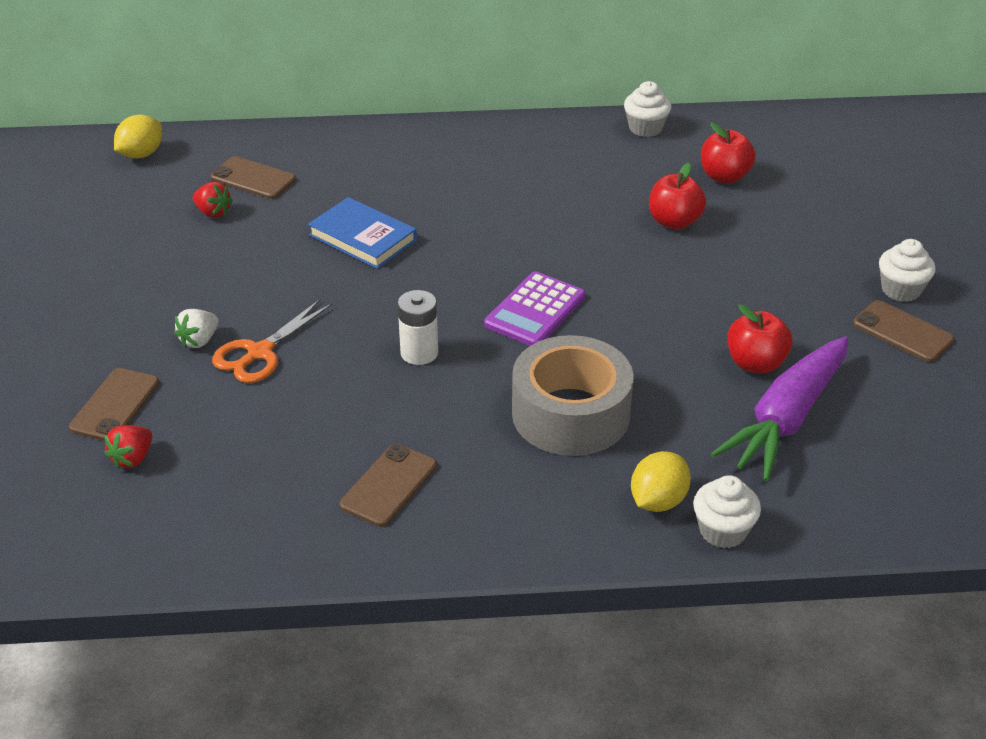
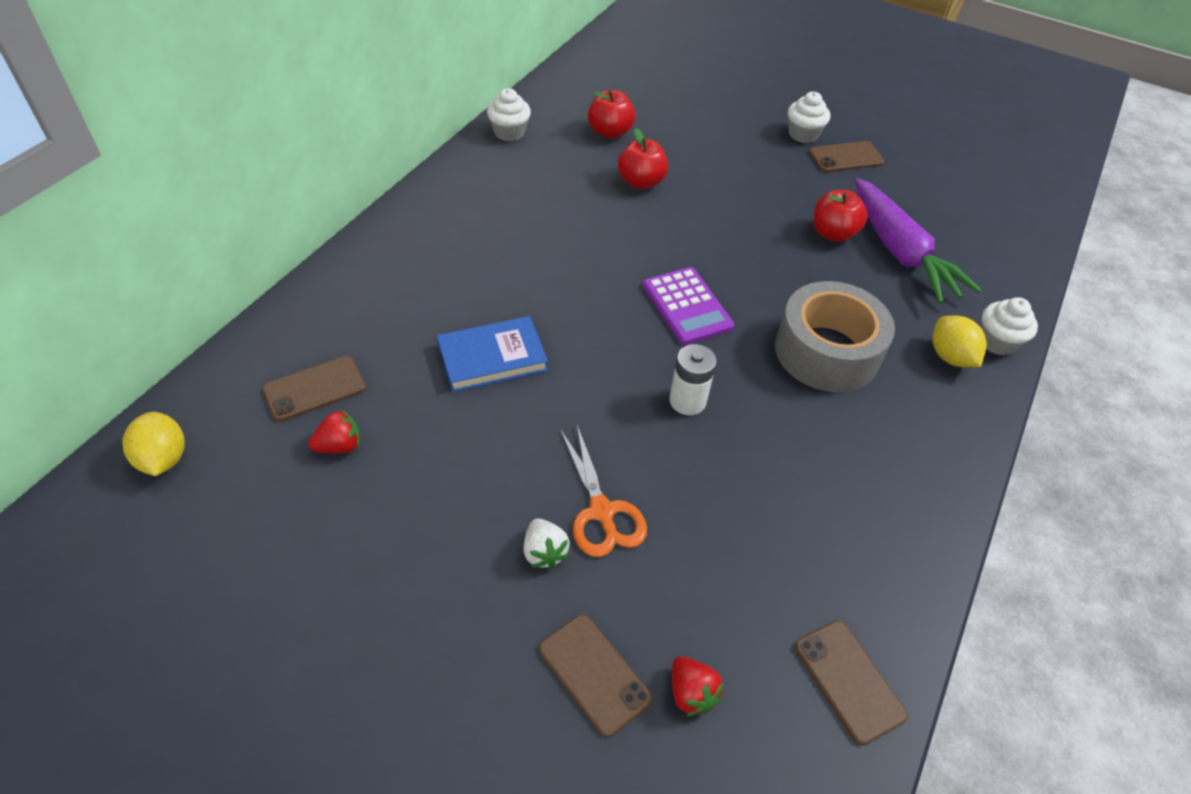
camera: 60 degrees left, 10 degrees up
brown phone [340,444,437,527] -> brown phone moved to [795,621,908,745]

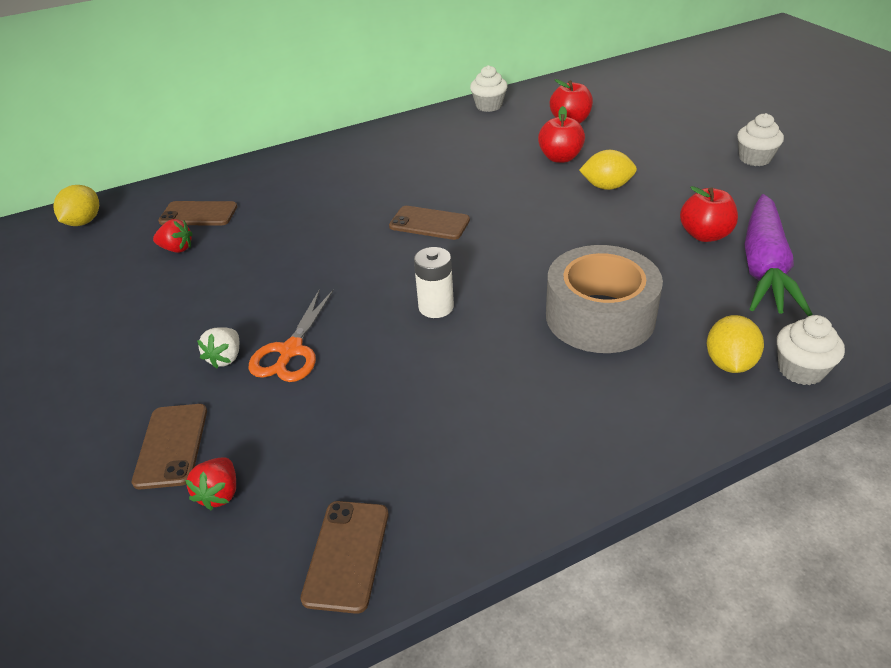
camera: 40 degrees right, 10 degrees down
blue book [437,316,548,392] -> none
purple calculator [643,267,734,345] -> none
brown phone [809,141,884,172] -> brown phone moved to [389,206,470,240]
none -> yellow lemon [579,150,637,190]

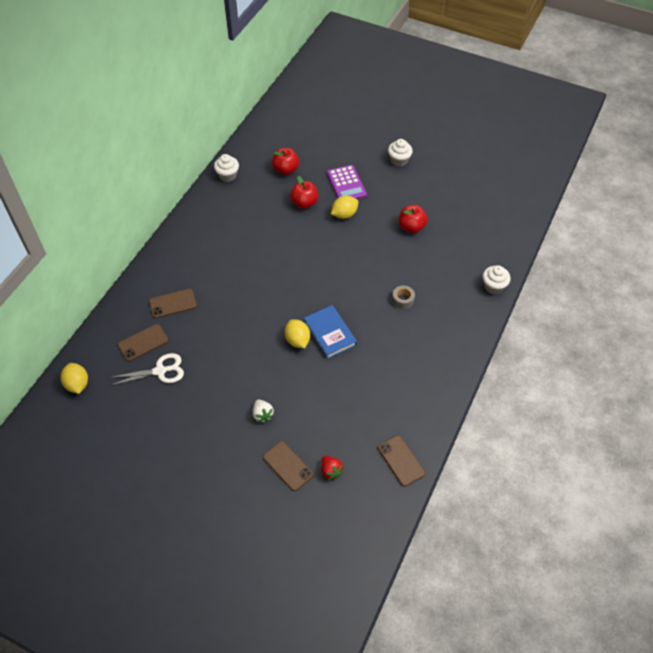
camera: 40 degrees left, 15 degrees up
red strawberry [153,219,193,253] -> white scissors [109,353,184,386]
orange scissors [249,289,334,382] -> none
brown phone [389,206,470,240] -> brown phone moved to [149,289,197,318]
white battery [414,247,454,318] -> blue book [304,305,357,359]
grey tape [546,245,663,353] -> grey tape [392,285,415,309], size x0.41
yellow lemon [707,315,764,373] -> yellow lemon moved to [285,319,310,348]
purple carrot [744,194,813,316] -> none
none -> purple calculator [327,165,367,199]

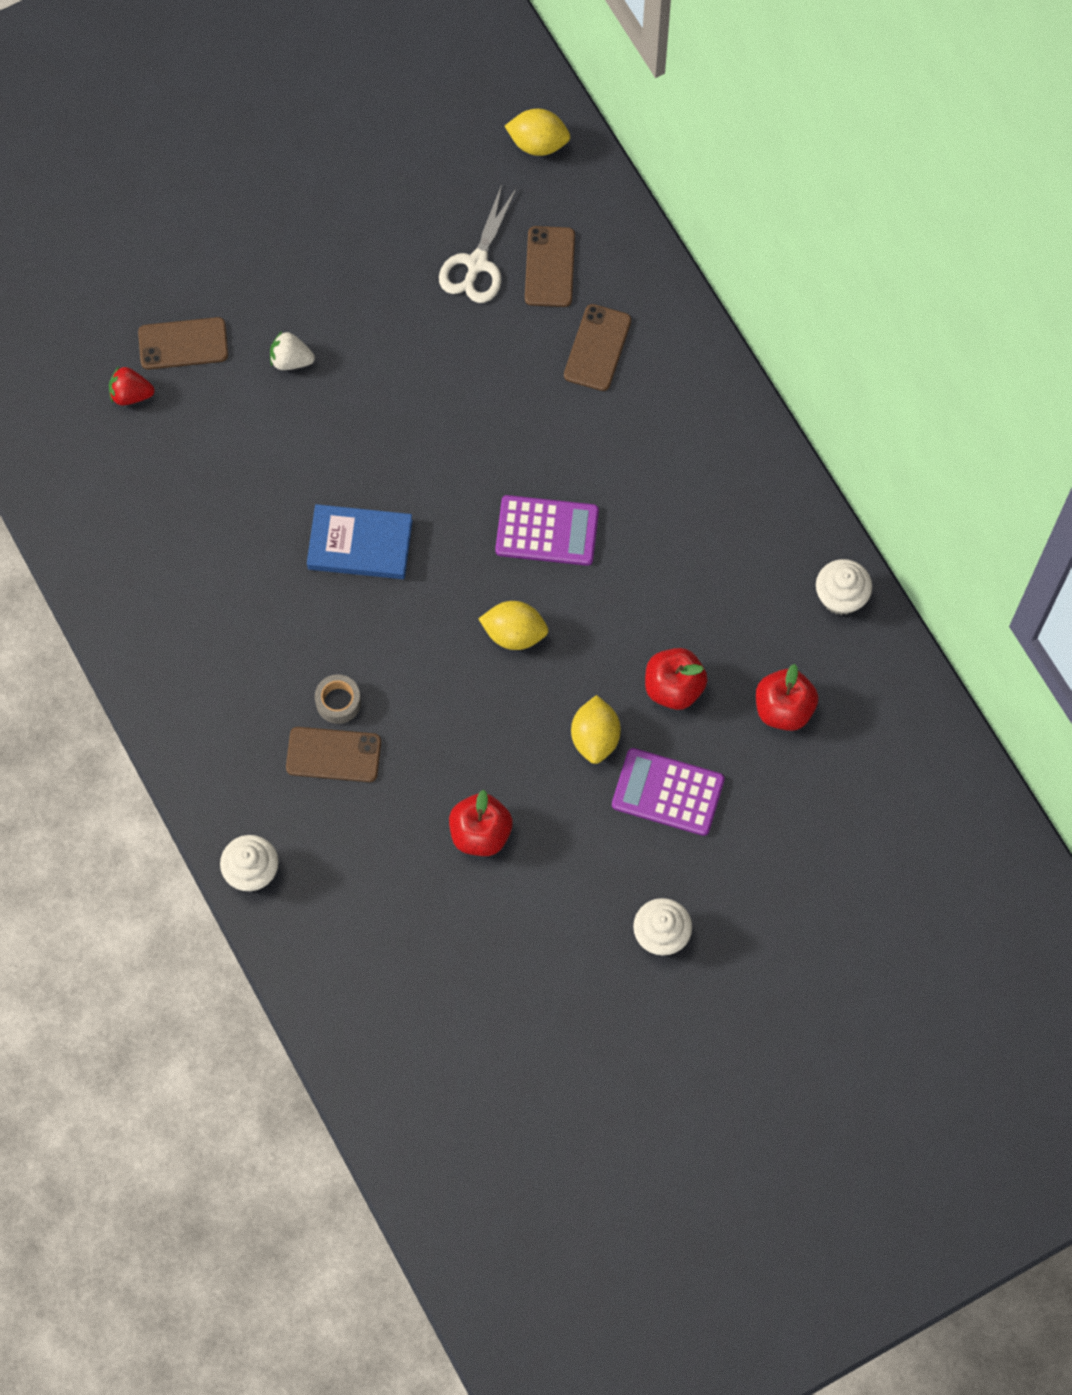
camera: 125 degrees right, 15 degrees up
yellow lemon [285,319,310,348] -> yellow lemon moved to [478,601,549,650]
brown phone [378,435,425,487] -> brown phone moved to [286,727,381,782]
none -> purple calculator [495,495,599,566]

